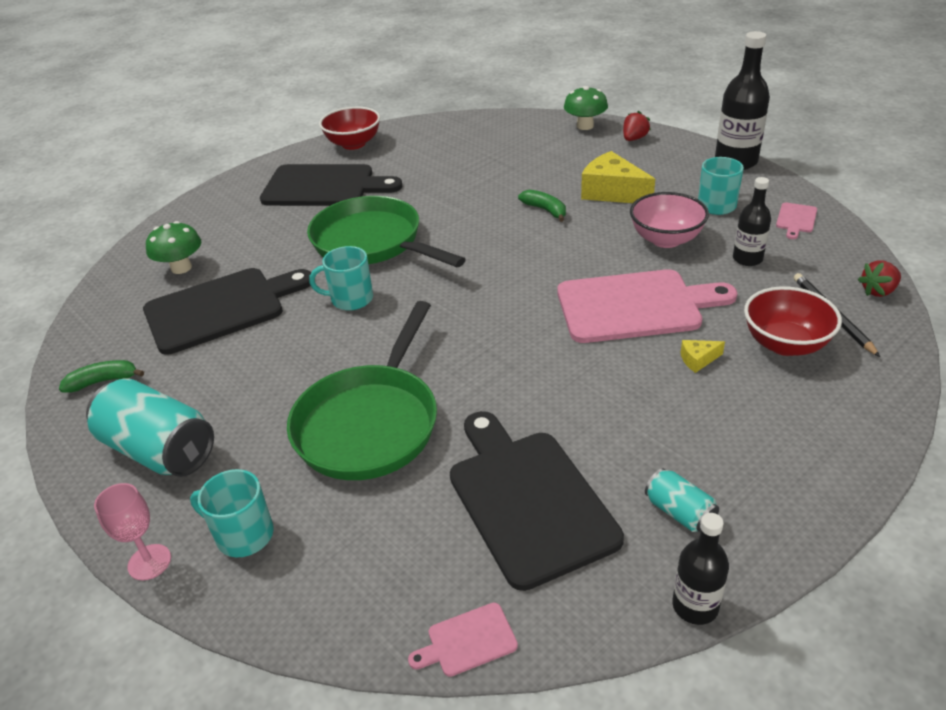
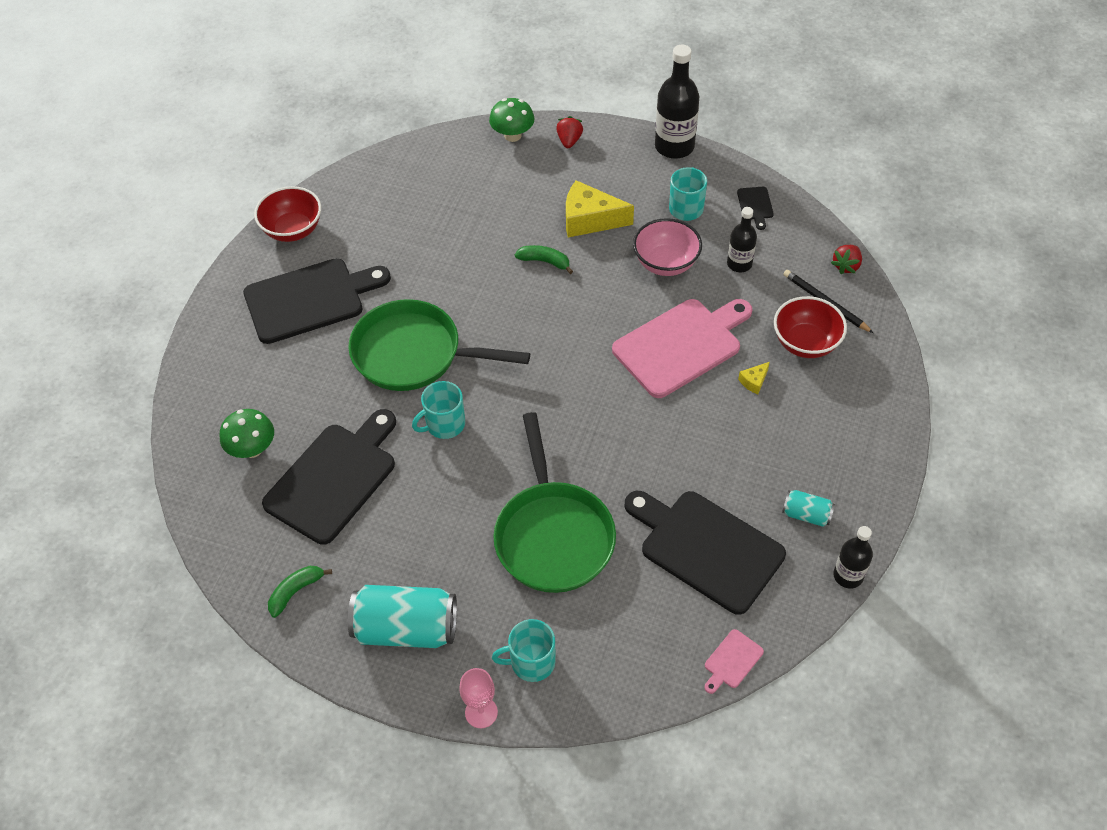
camera: 30 degrees left, 15 degrees up
pink cutting board [776,202,817,239] -> black cutting board [737,187,774,230]

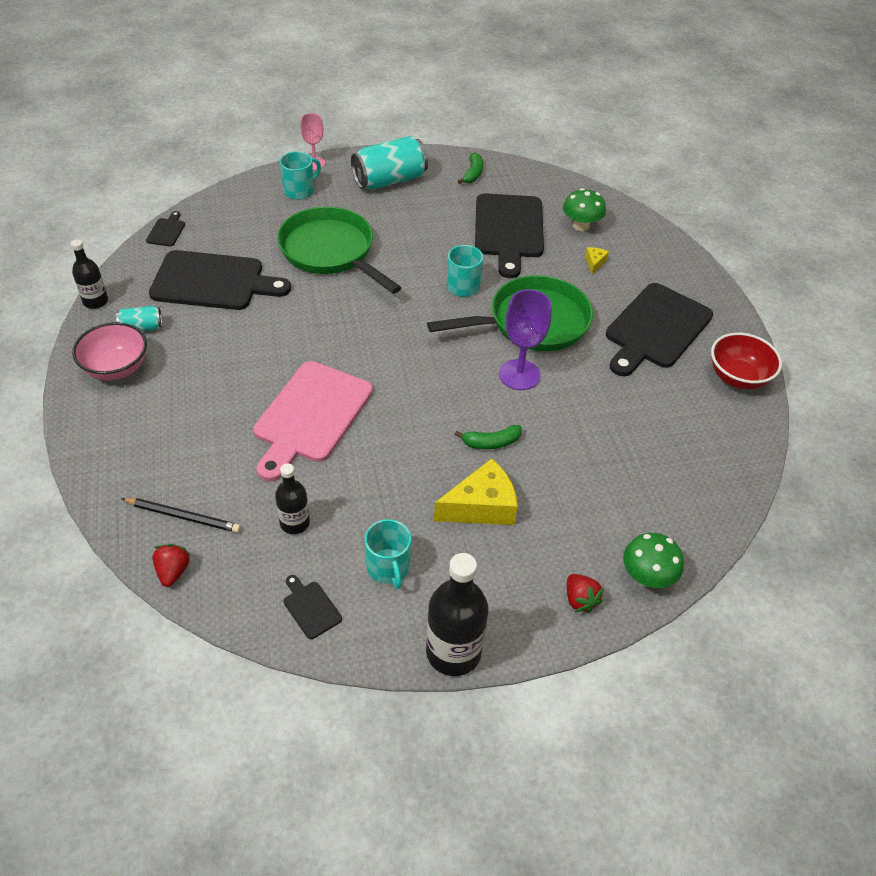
camera: 145 degrees right, 5 degrees down
pink bowl [633,218,702,276] -> pink bowl moved to [72,322,147,381]
pink cutting board [704,629,764,694] -> black cutting board [146,211,185,247]
yellow cheese [738,362,770,394] -> yellow cheese moved to [585,247,609,274]
red bowl [774,296,847,358] -> none
none -> purple goblet [499,289,551,390]

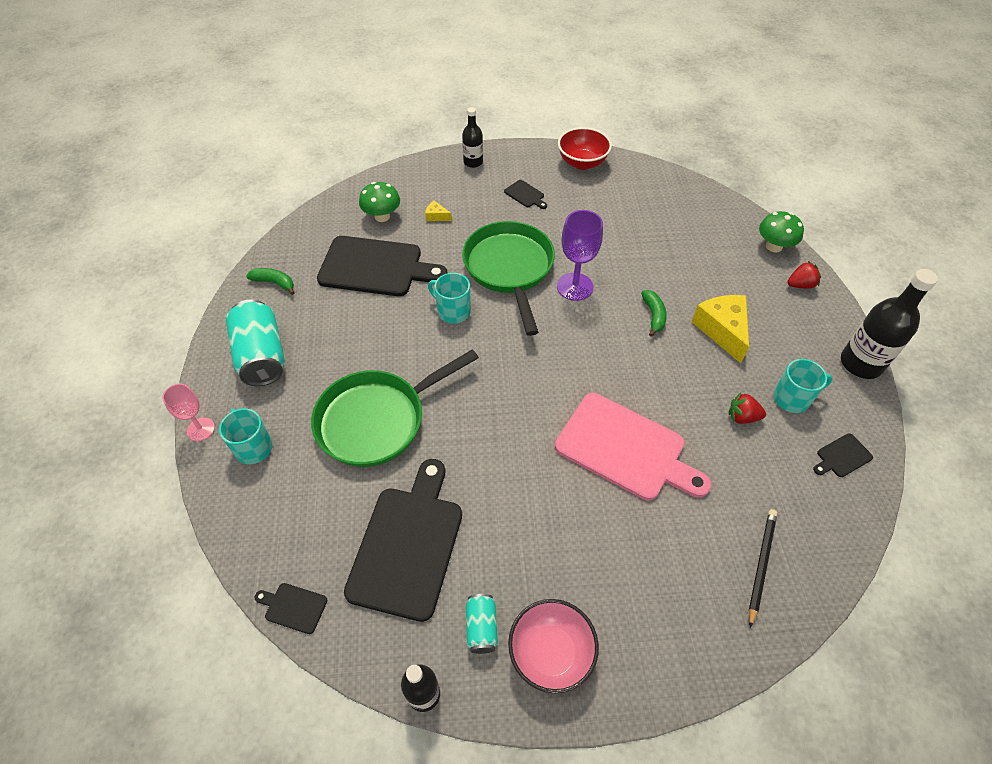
camera: 80 degrees left, 5 degrees up
red strawberry [152,544,190,587] -> red strawberry moved to [729,392,766,424]
black bottle [275,463,310,534] -> black bottle moved to [462,107,483,168]
black cutting board [606,283,713,376] -> black cutting board [504,180,547,209], size x0.41

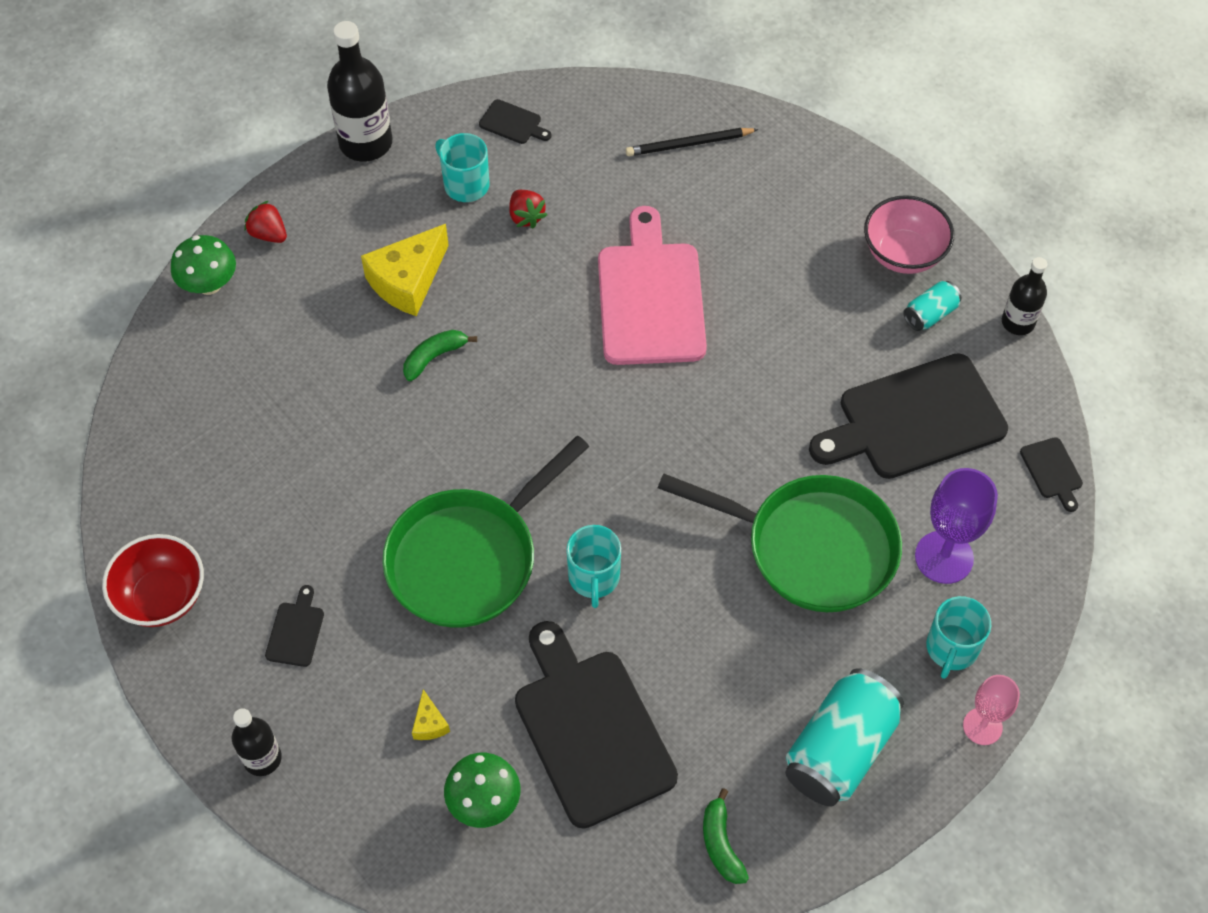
camera: 125 degrees left, 5 degrees up
purple goblet [557,210,603,301] -> purple goblet moved to [915,468,998,584]

